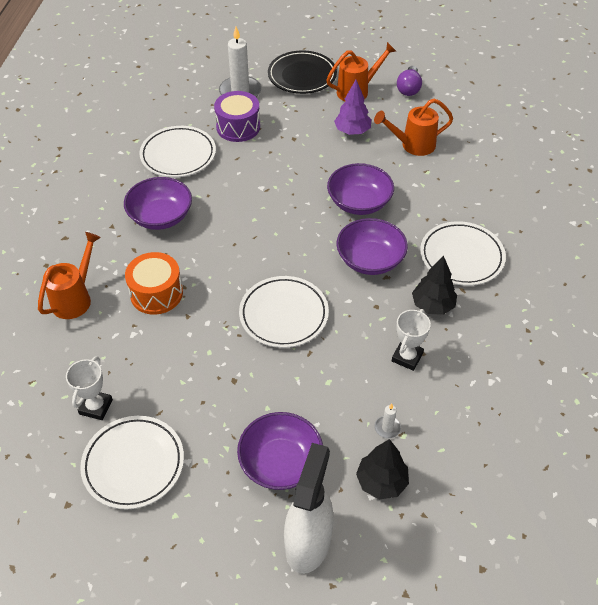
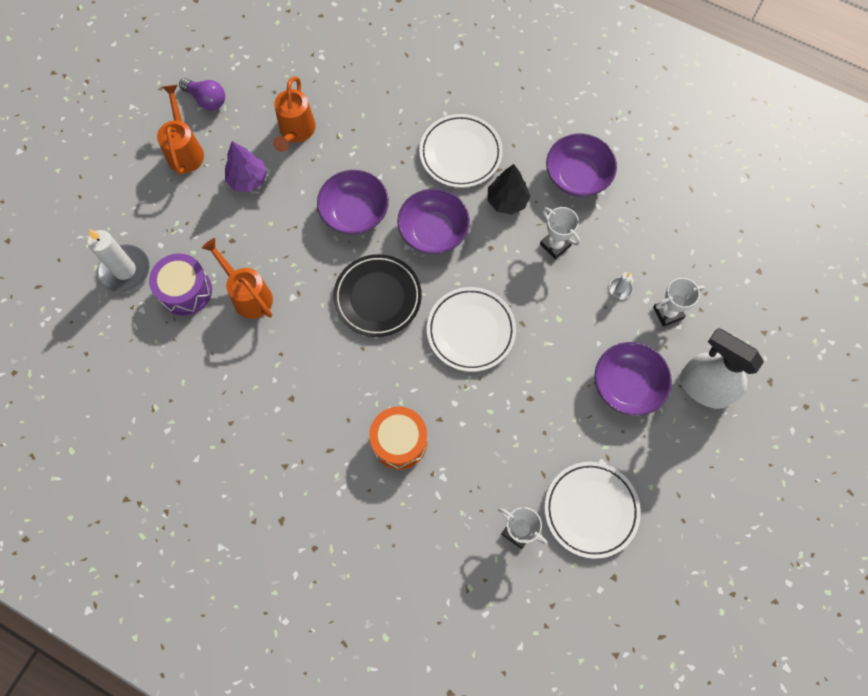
camera: 70 degrees left, 20 degrees up
orange watering can [38,232,101,319] -> orange watering can moved to [202,238,273,319]
purple bowl [124,177,192,230] -> purple bowl moved to [546,134,617,197]
white plate [139,126,216,178] -> none
black plate [268,50,337,94] -> black plate moved to [333,254,422,337]
black tree [356,439,409,500] -> white trophy [653,278,705,327]

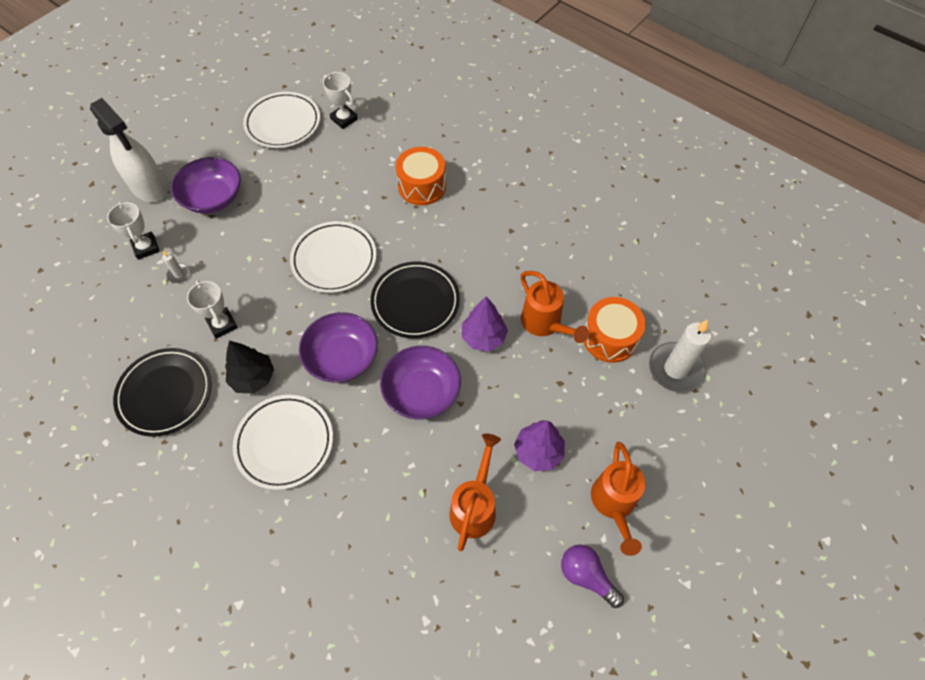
camera: 170 degrees left, 10 degrees down
purple drum [149,253,212,316] -> orange drum [584,297,646,363]
purple bowl [546,134,617,197] -> black plate [113,348,212,437]
white trophy [653,278,705,327] -> white trophy turned 75 degrees clockwise [107,202,160,260]
none -> purple tree [462,297,508,351]

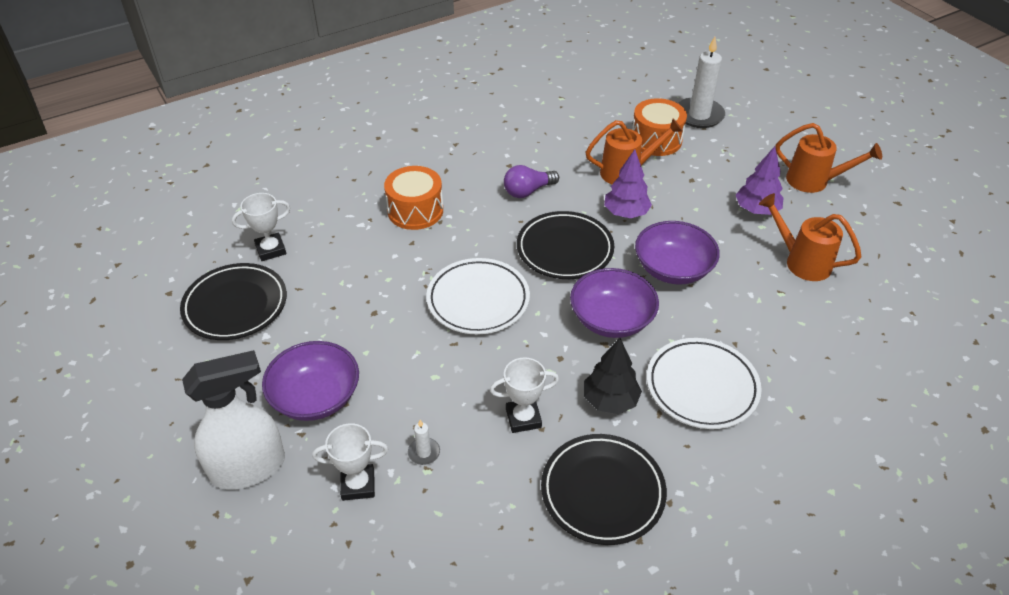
camera: 70 degrees left, 15 degrees down
white plate [243,92,320,148] -> black plate [180,263,287,340]
purple light bulb [561,545,624,608] -> purple light bulb moved to [504,165,559,198]

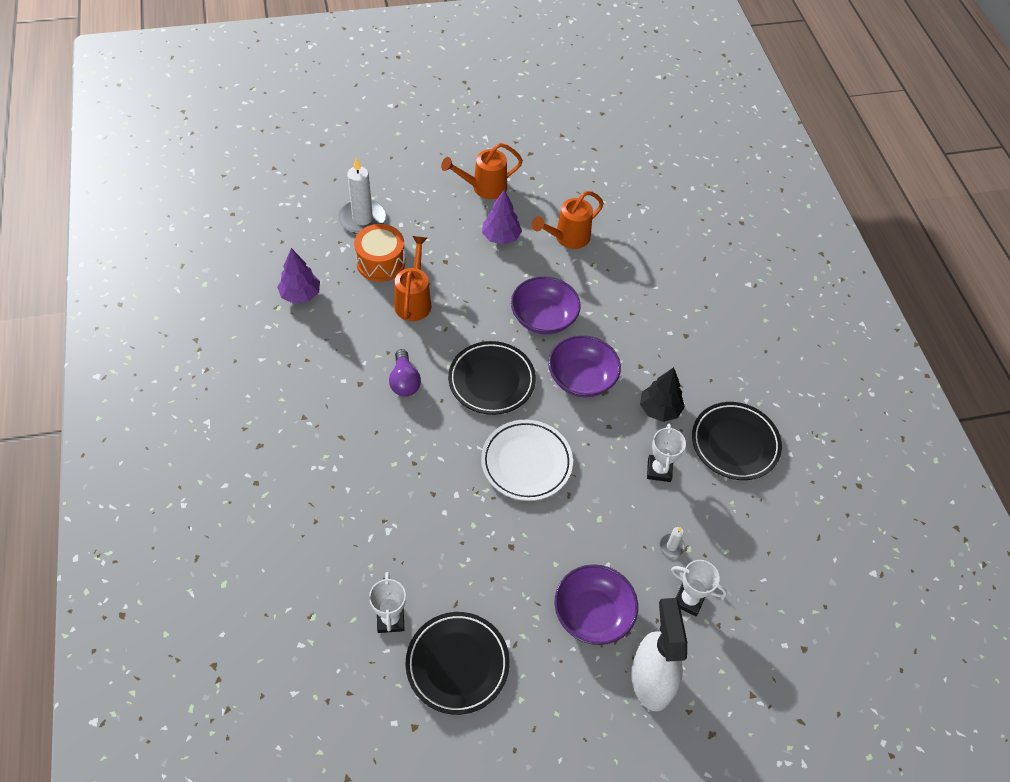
camera: 75 degrees left, 10 degrees up
white trophy [313,423,389,501] -> white trophy turned 75 degrees counterclockwise [671,560,727,616]
orange drum [384,166,443,230] -> none
purple tree [604,149,652,218] -> purple tree moved to [277,248,320,304]
white plate [647,338,762,429] -> none
orange watering can [776,123,882,193] -> orange watering can turned 150 degrees counterclockwise [441,143,523,199]

